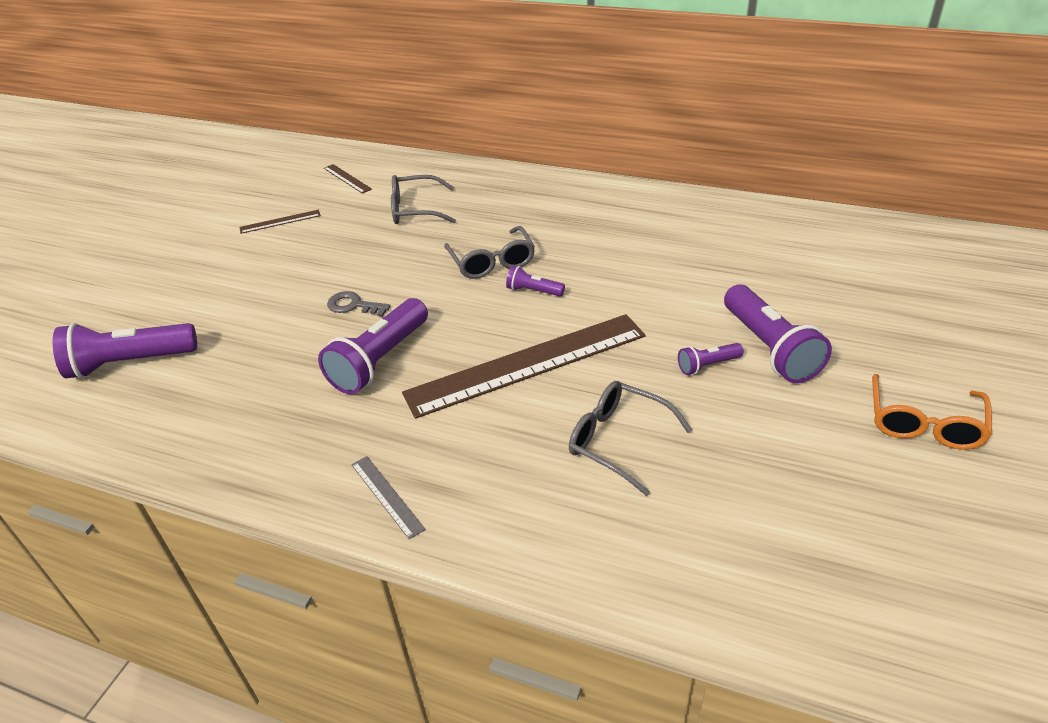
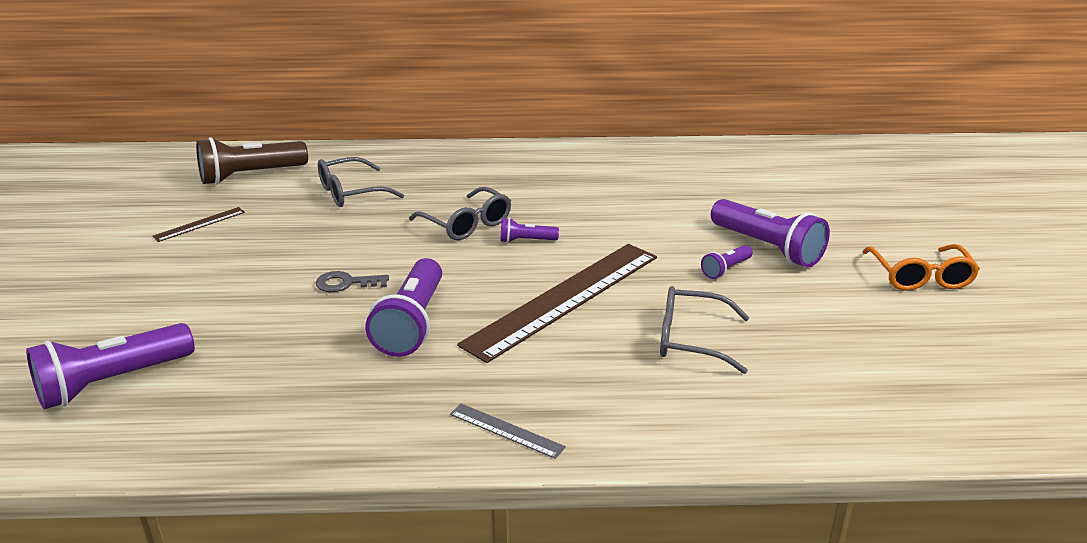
camera: 25 degrees left, 10 degrees down
brown ruler [324,164,372,194] -> brown flashlight [196,137,308,185]

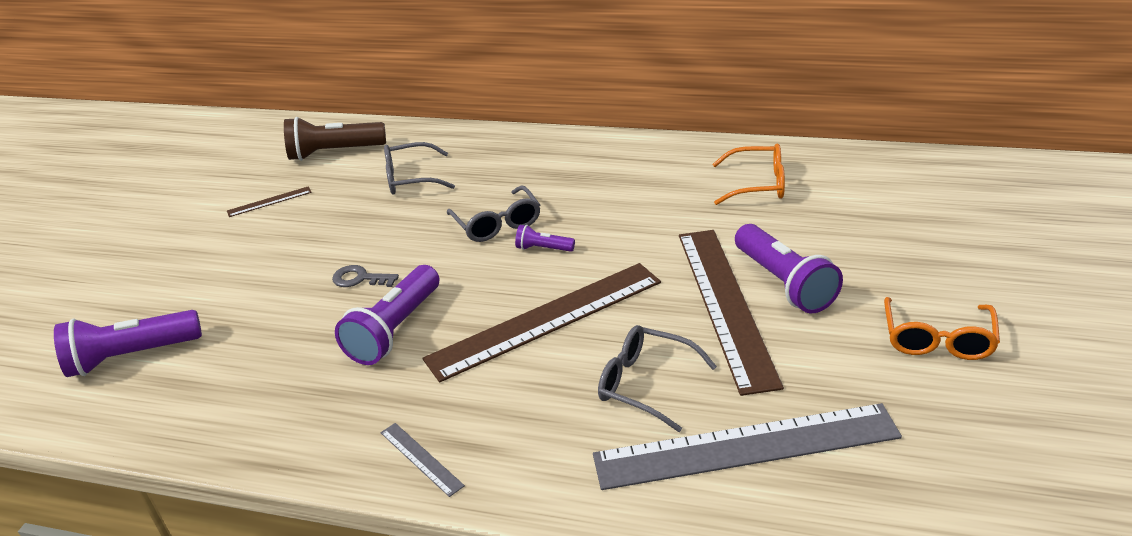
camera: 20 degrees right, 5 degrees up
purple flashlight [701,245,753,279] -> brown ruler [679,230,784,396]
none -> grey ruler [593,403,902,490]
none -> orange glasses [712,144,785,205]

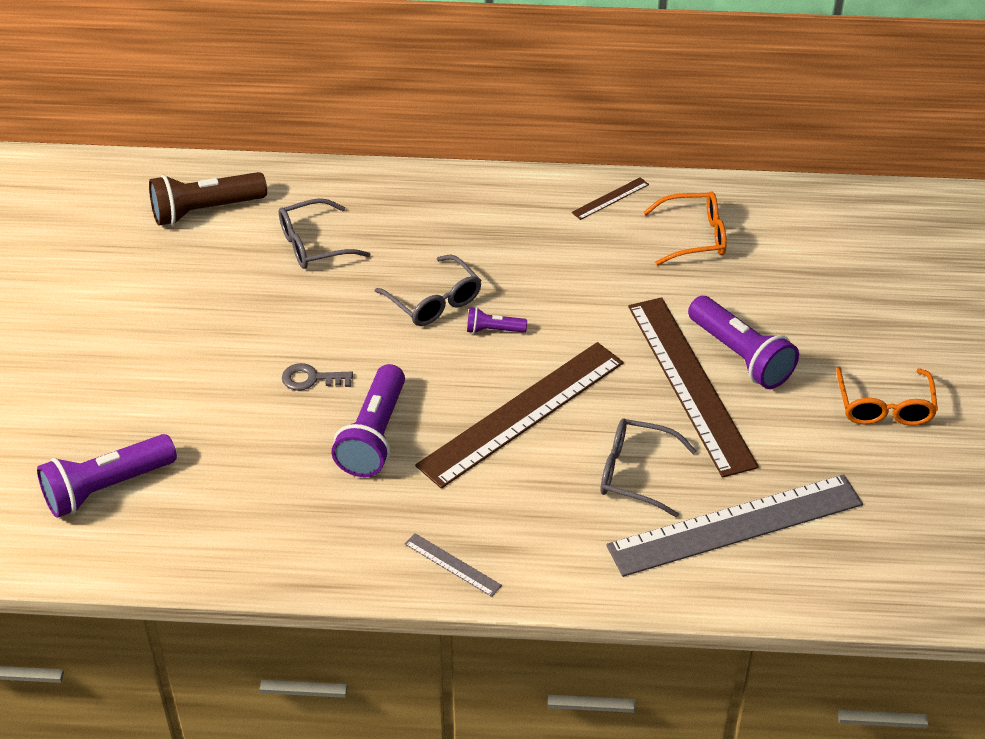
camera: 15 degrees left, 10 degrees up
brown ruler [227,186,312,217] -> brown ruler moved to [571,177,649,220]

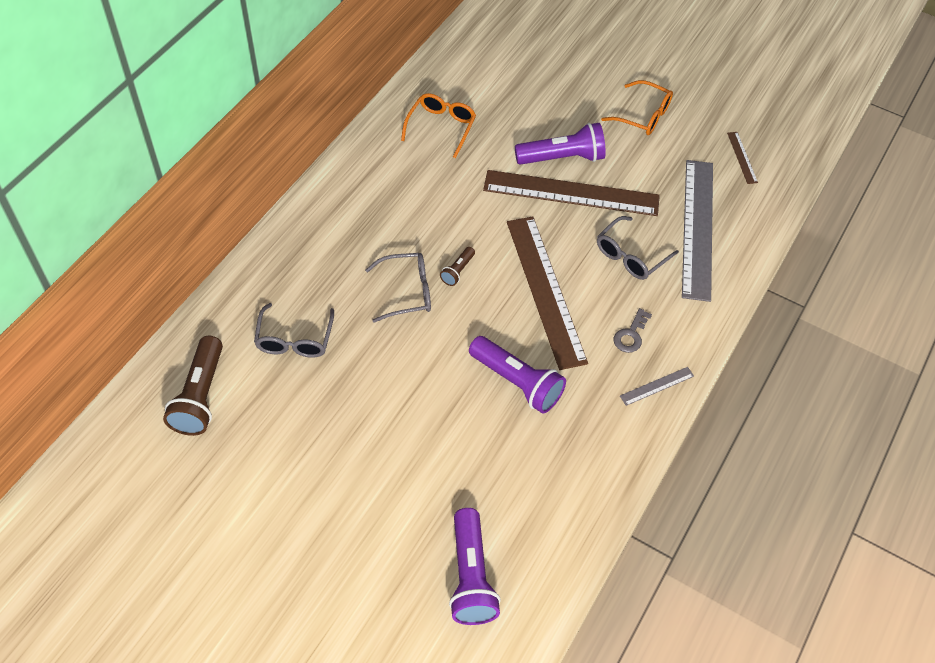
camera: 65 degrees left, 10 degrees up
grey key [282,363,353,391] -> grey key moved to [614,308,652,353]
purple flashlight [467,307,527,333] -> brown flashlight [440,247,475,286]
brown ruler [571,177,649,220] -> brown ruler moved to [727,132,758,184]

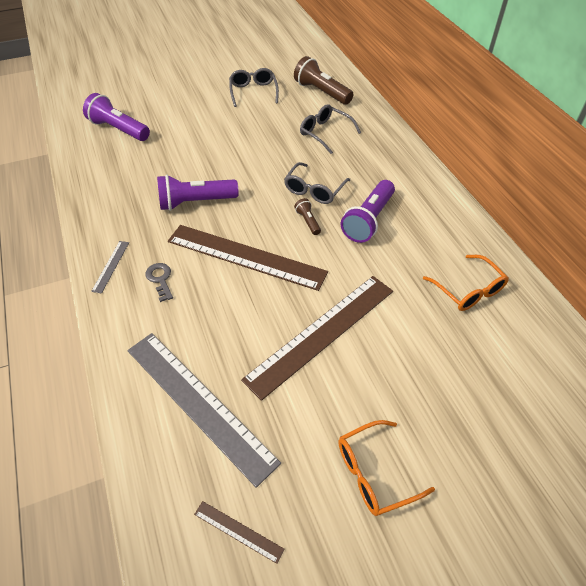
camera: 130 degrees right, 5 degrees down
purple flashlight [515,123,606,165] -> purple flashlight moved to [341,180,395,243]
grey glasses [597,216,679,280] -> grey glasses moved to [229,68,279,107]

